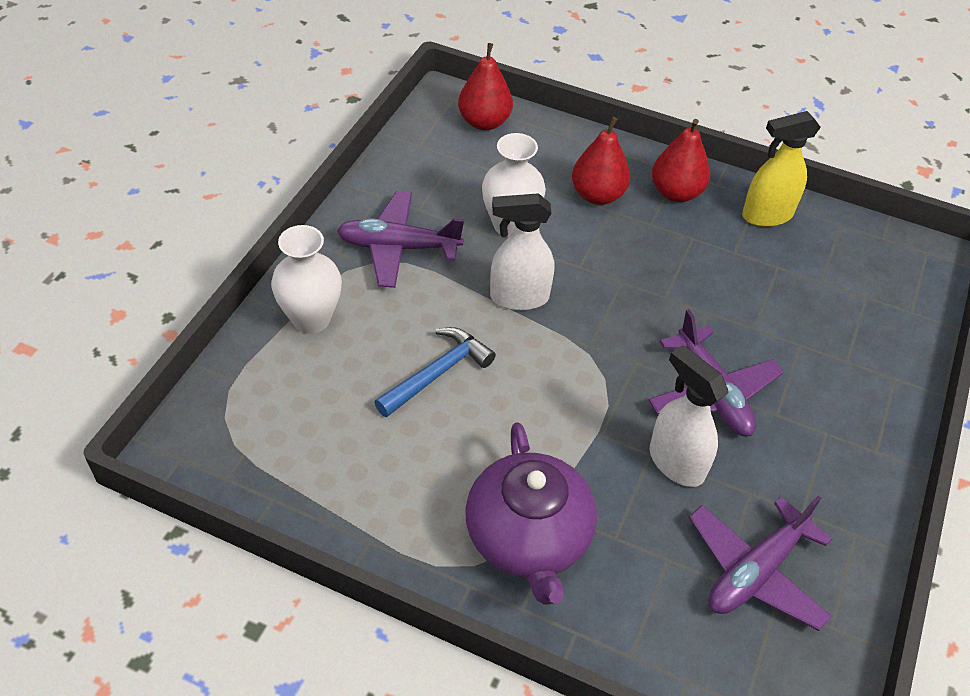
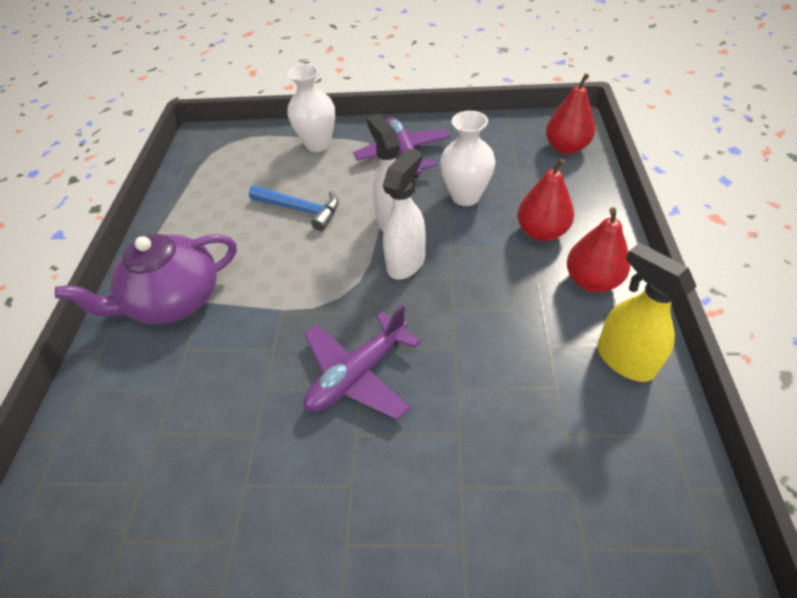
camera: 75 degrees right, 0 degrees up
white spray bottle [650,345,729,487] -> white spray bottle moved to [382,148,426,280]
purple plane [689,495,832,631] -> none

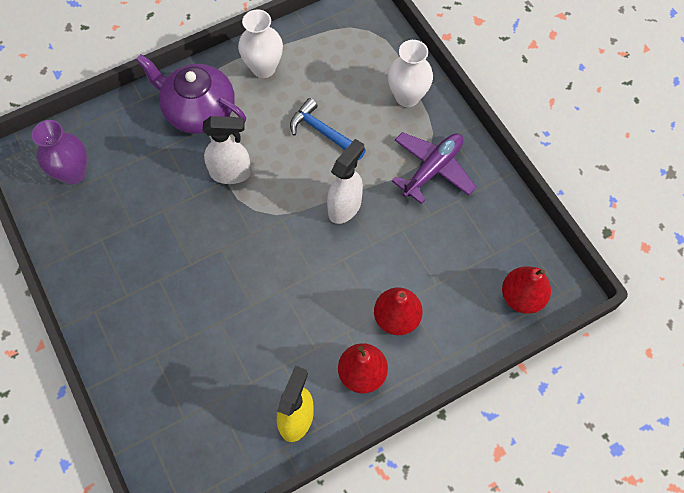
camera: 55 degrees right, 15 degrees up
blue hammer [249,185,339,231] -> blue hammer turned 135 degrees clockwise [290,98,366,160]
purple plane [303,305,421,420] -> none
white spray bottle [382,148,426,280] -> white spray bottle moved to [203,116,251,184]
white vase [440,111,495,206] -> white vase moved to [238,9,283,78]
none -> purple vase [32,120,87,185]

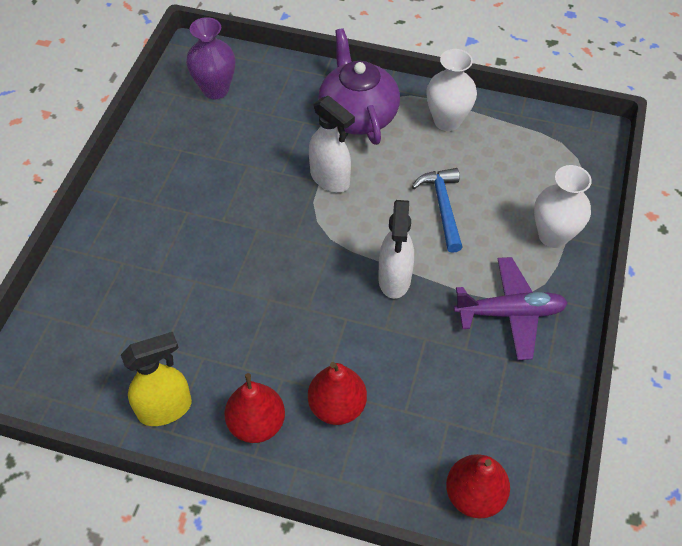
camera: 45 degrees right, 10 degrees down
white spray bottle [327,139,364,224] -> white spray bottle turned 105 degrees clockwise [378,200,414,299]

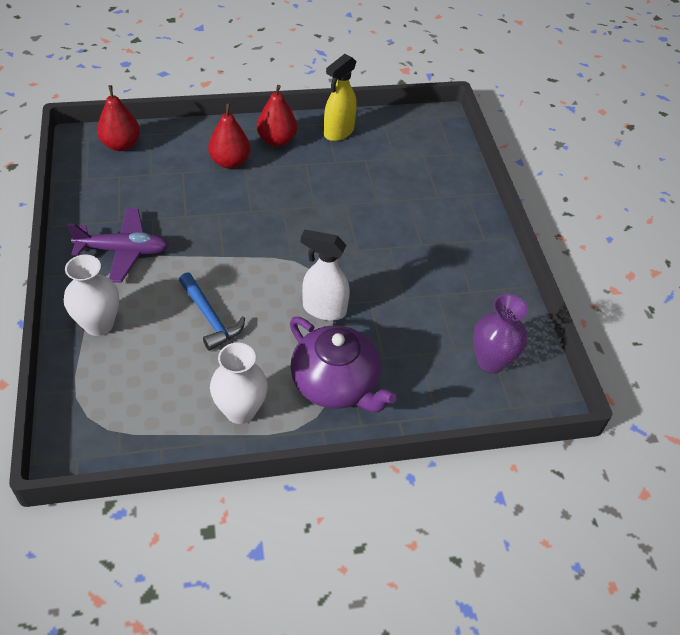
camera: 150 degrees right, 5 degrees down
white spray bottle [378,200,414,299] -> none
purple plane [454,257,568,360] -> purple plane turned 150 degrees counterclockwise [67,208,169,283]

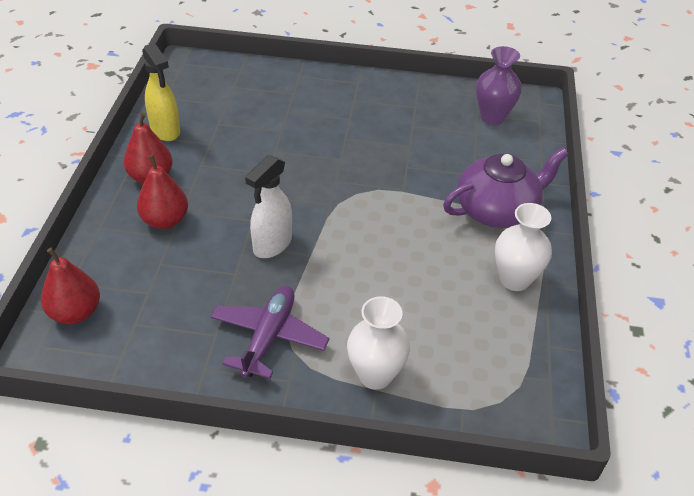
camera: 70 degrees left, 5 degrees down
blue hammer [179,272,245,351] -> none
white spray bottle [301,229,350,321] -> white spray bottle moved to [245,155,292,258]

